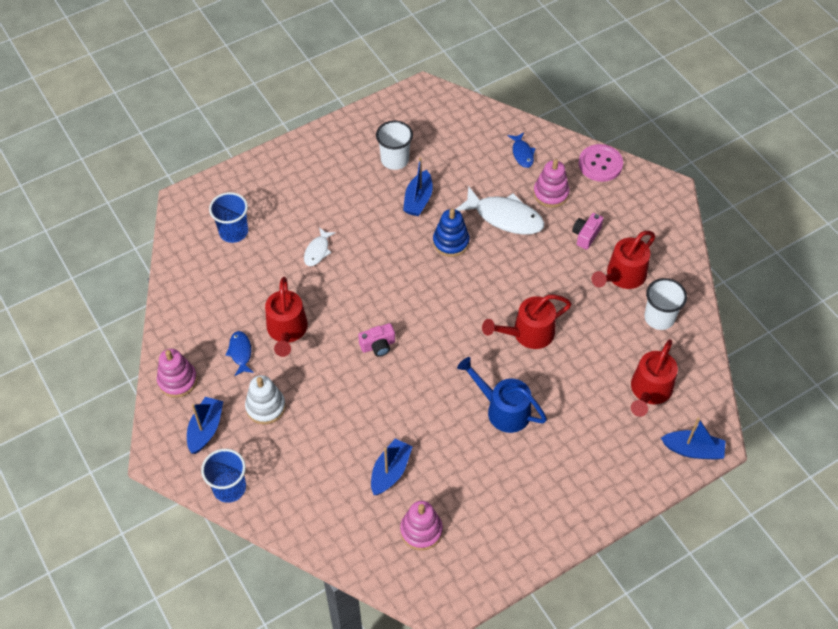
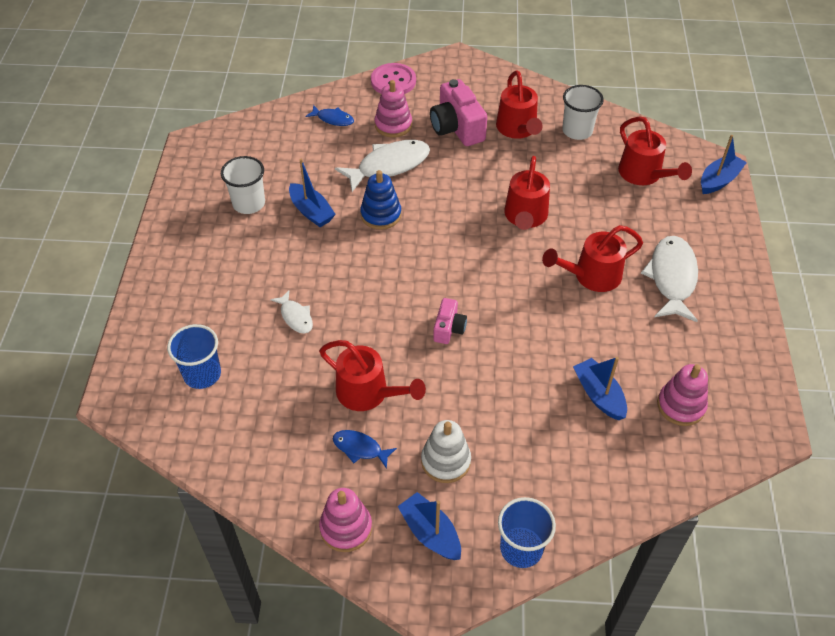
camera: 55 degrees left, 5 degrees down
blue watering can [457,357,547,433] -> red watering can [542,225,643,292]
pink camera [572,213,603,250] -> pink camera [430,79,487,146], size x1.80
none -> white fish [641,236,698,322]

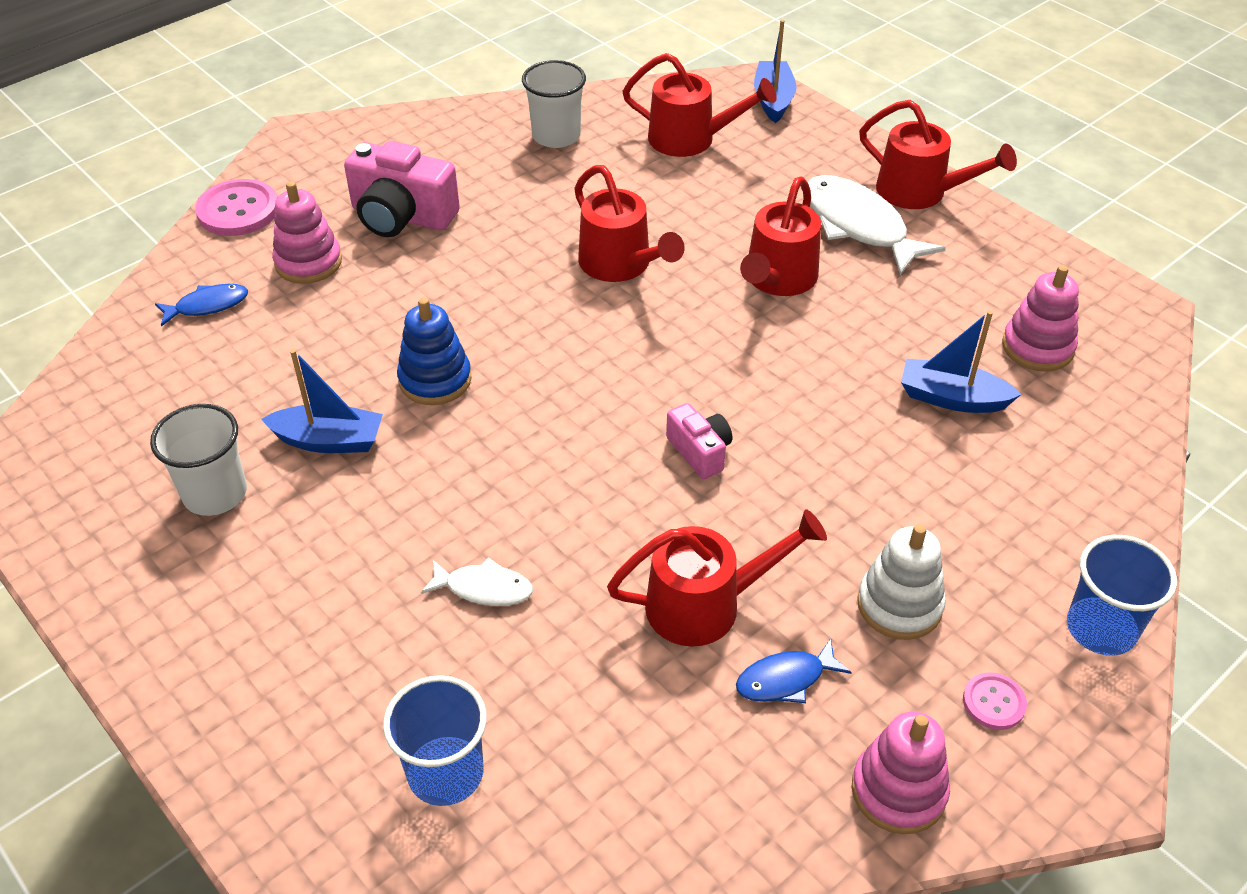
camera: 45 degrees left, 5 degrees down
white fish [335,140,430,192] -> none
blue boat [397,492,461,560] -> pink button [963,673,1027,730]
red watering can [496,70,543,139] -> red watering can moved to [859,100,1017,209]

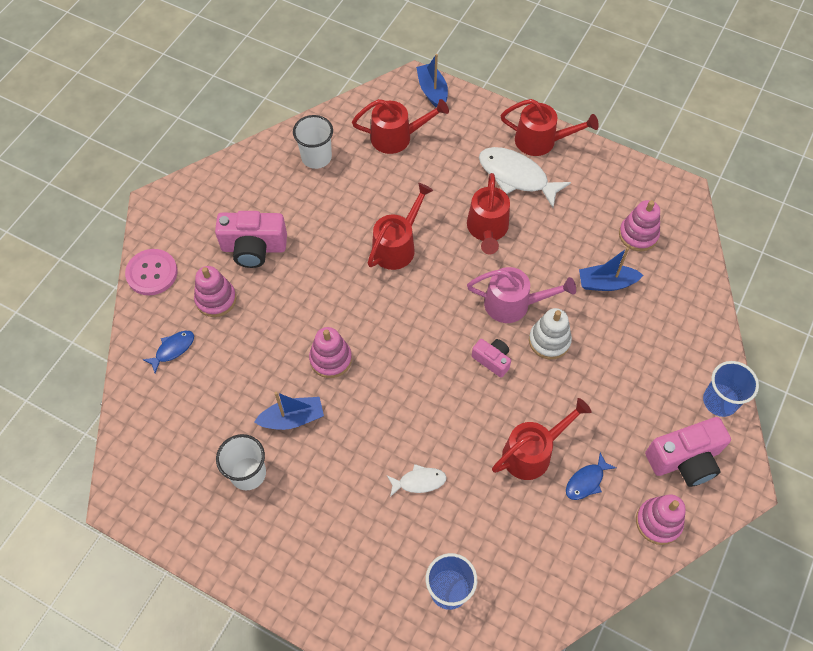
camera: 20 degrees left, 15 degrees up
blue stacking toy [397,298,472,405] -> pink stacking toy [309,327,352,378]
red watering can [574,165,685,282] -> red watering can turned 90 degrees counterclockwise [368,183,434,270]
white stacking toy [857,524,946,640] -> white stacking toy moved to [529,308,572,359]
pink button [963,673,1027,730] -> pink camera [645,417,731,487]
none -> pink watering can [467,267,576,323]

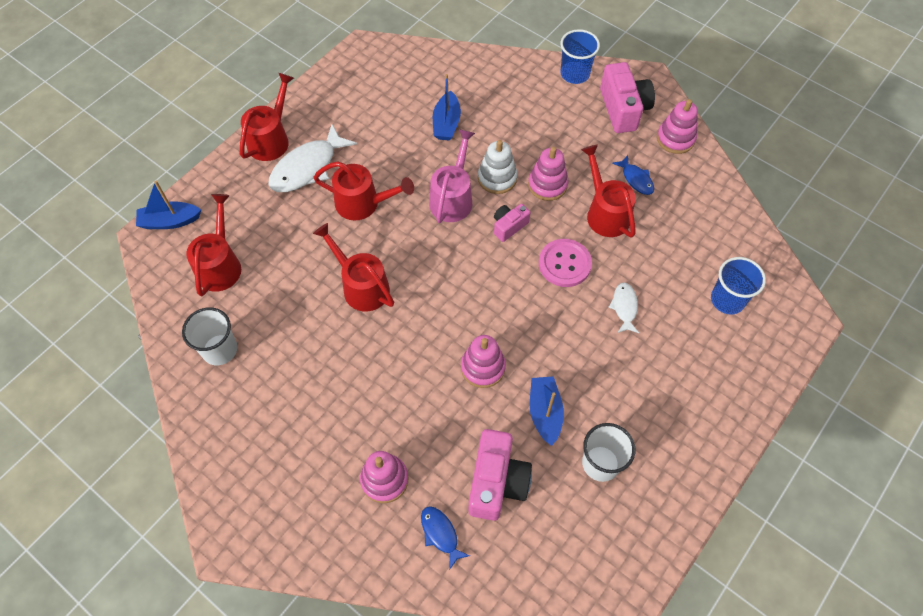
camera: 80 degrees left, 0 degrees up
pink button [125,249,178,295] -> pink button moved to [539,239,592,287]
pink camera [215,211,287,268] -> pink camera moved to [469,429,532,521]
pink stacking toy [619,200,660,251] -> pink stacking toy moved to [528,147,569,201]

